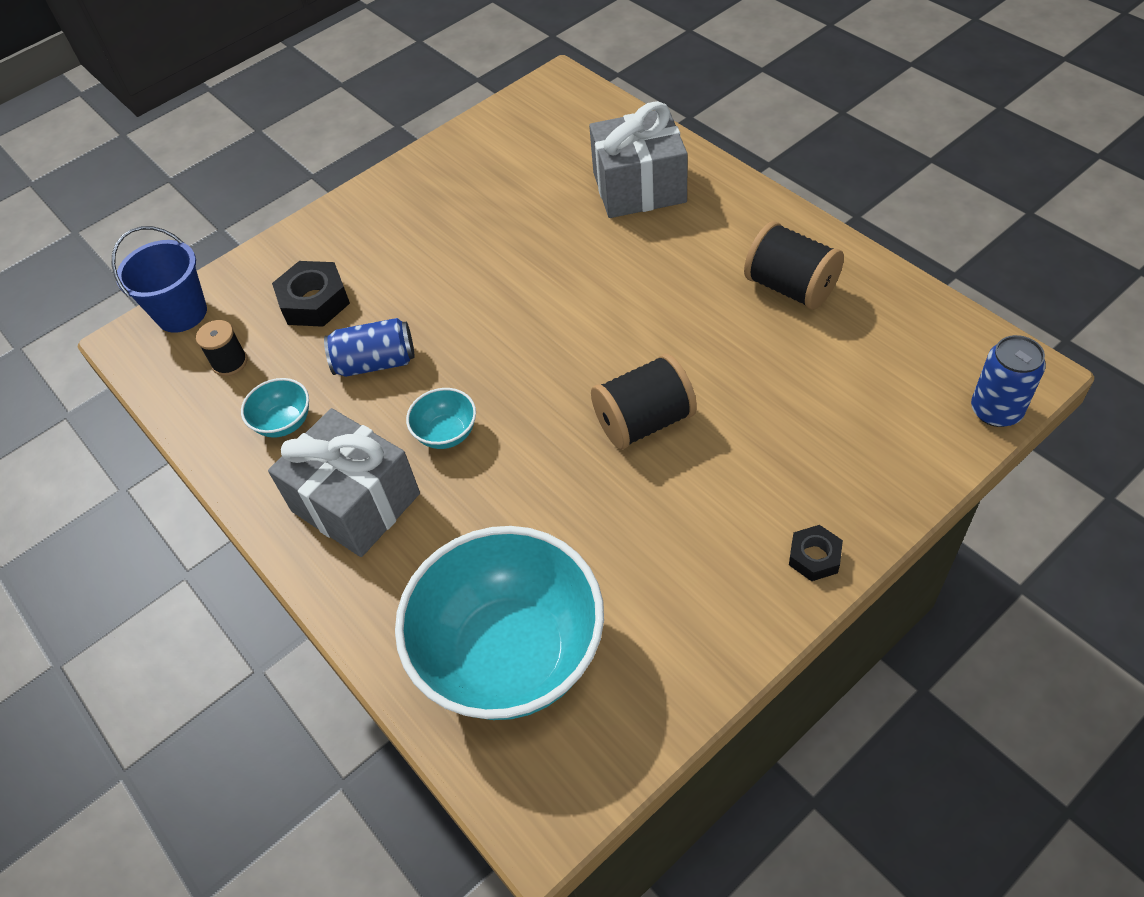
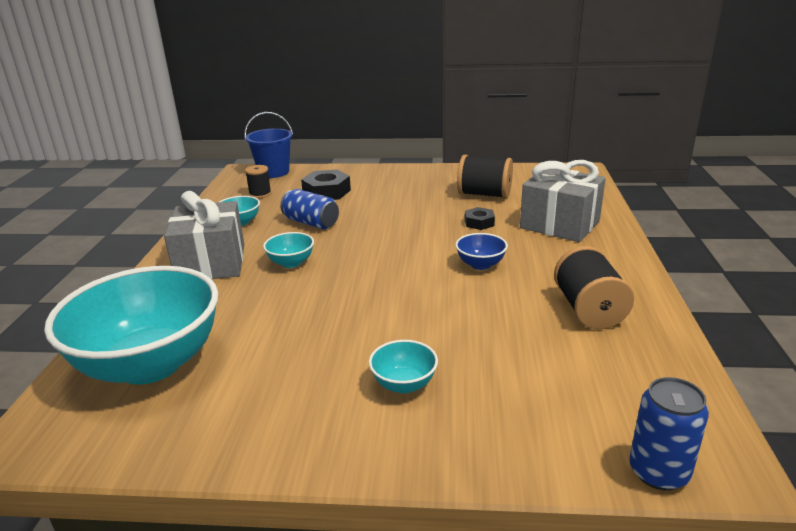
camera: 40 degrees right, 25 degrees down
black spool [591,354,697,450] -> black spool moved to [457,154,513,199]
black nut [789,525,843,581] -> black nut moved to [465,207,495,230]
none -> turquoise bowl [369,340,438,393]
none -> blue bowl [455,233,508,270]

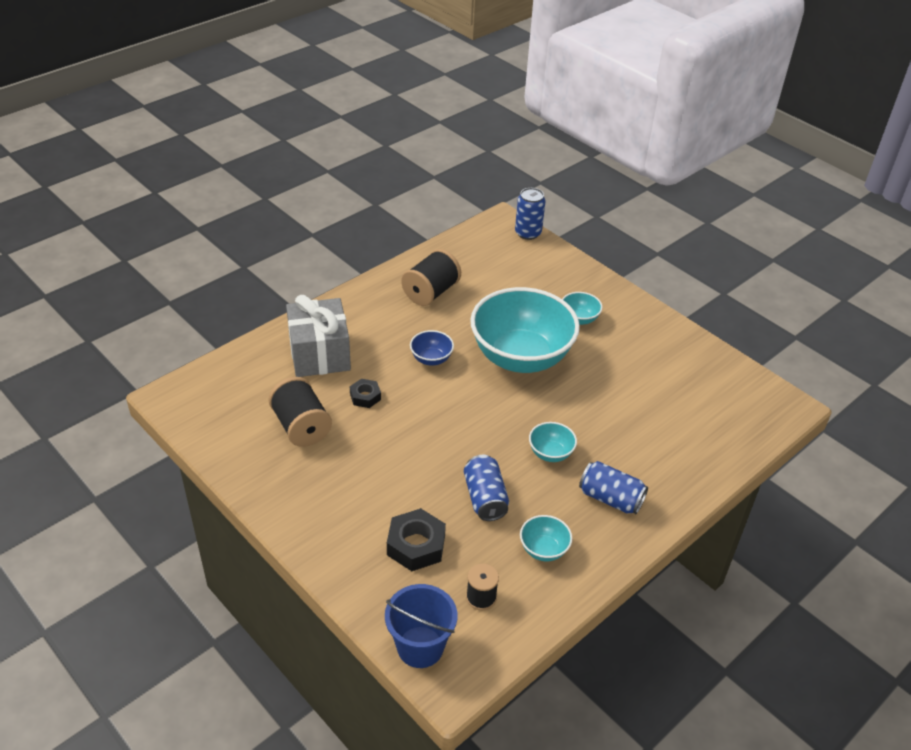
camera: 140 degrees left, 15 degrees up
turquoise bowl [44,266,218,385] -> turquoise bowl moved to [470,287,580,373]
grey gift [164,191,244,280] -> blue can [579,461,648,514]

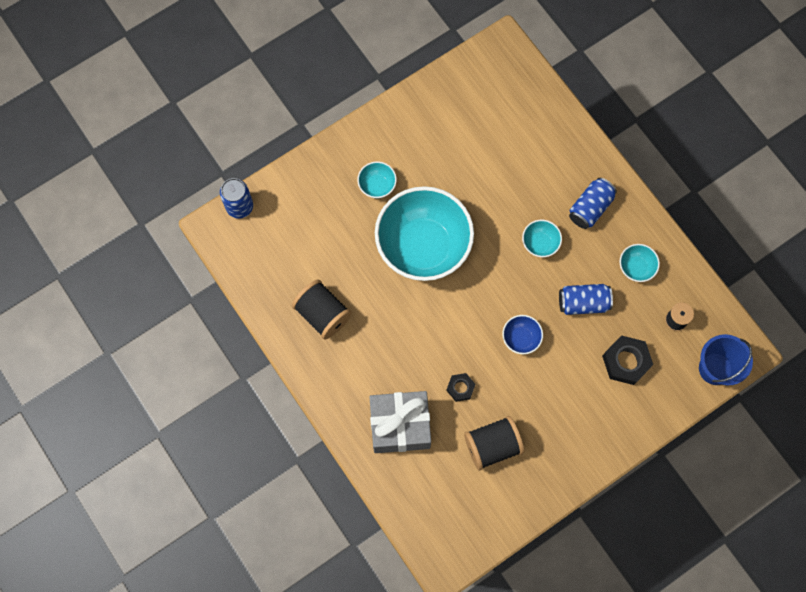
camera: 80 degrees left, 30 degrees up
blue bowl [410,330,454,366] -> blue bowl moved to [502,315,543,354]

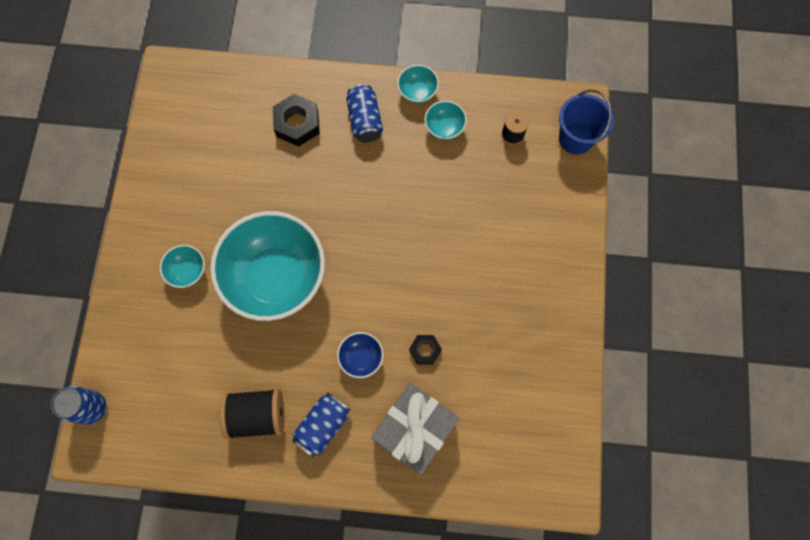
camera: 50 degrees left, 0 degrees up
black spool [464,416,524,470] -> none
blue bowl [502,315,543,354] -> blue bowl moved to [337,332,384,378]
turquoise bowl [522,220,562,257] -> turquoise bowl moved to [397,65,439,103]
blue can [559,284,613,315] -> blue can moved to [292,393,350,457]
black nut [602,335,653,385] -> black nut moved to [273,94,320,147]

